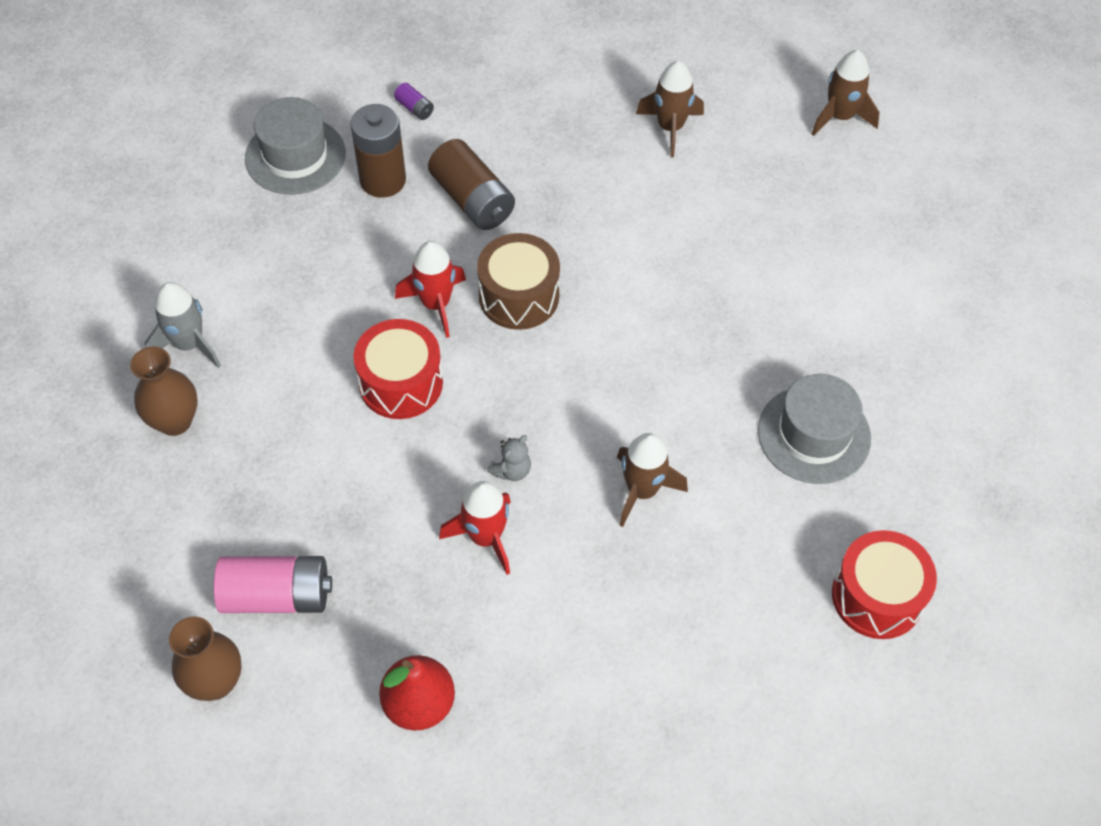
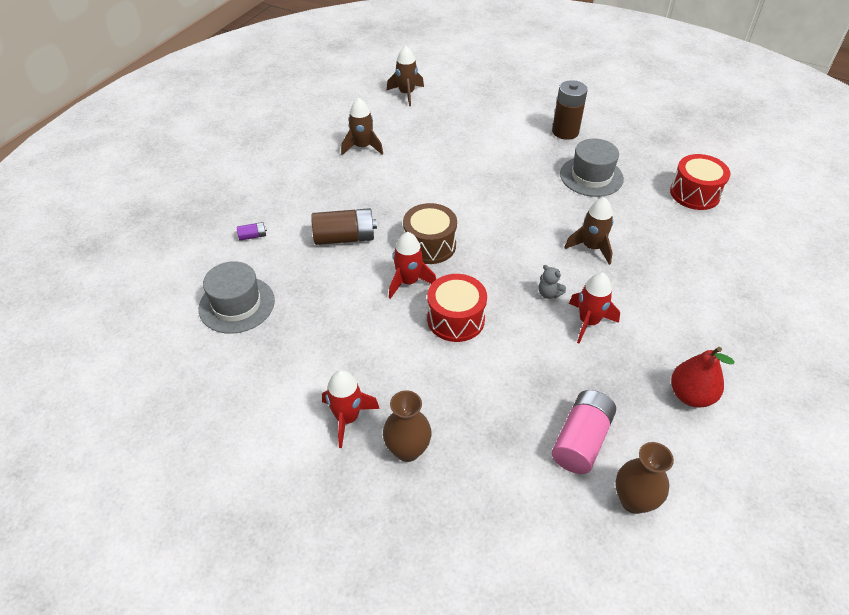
camera: 60 degrees left, 10 degrees down
grey rocket [145,282,221,368] -> red rocket [322,370,380,448]
brown battery [351,104,406,198] -> brown battery moved to [552,80,588,140]
grey teddy bear [487,435,531,481] -> grey teddy bear turned 150 degrees clockwise [539,265,566,299]

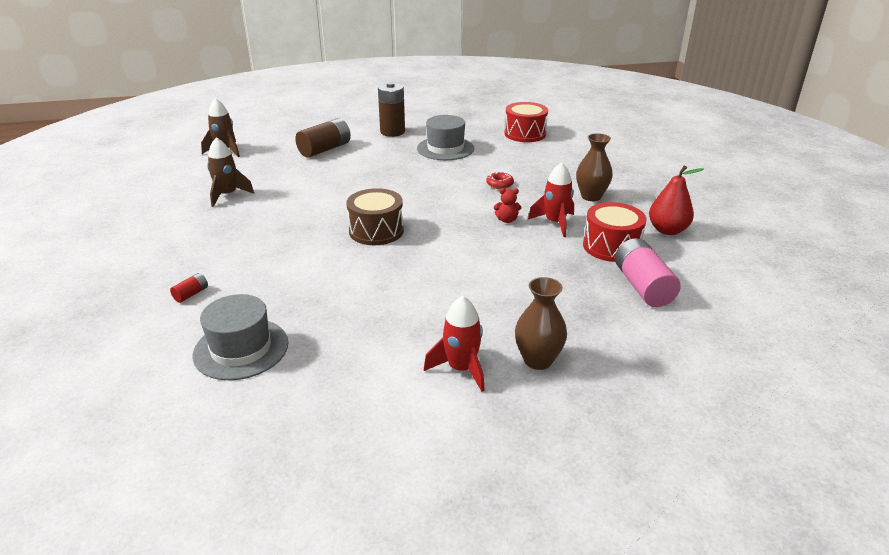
camera: 40 degrees left, 15 degrees down
purple battery [237,222,267,241] -> red battery [170,273,208,303]
brown battery [311,208,377,245] -> brown battery moved to [295,118,351,158]
red rocket [389,232,436,299] -> none
red drum [427,274,487,342] -> red drum moved to [583,202,646,262]
grey teddy bear [539,265,566,299] -> red teddy bear [494,188,521,223]
brown rocket [564,197,614,265] -> red donut [486,172,514,189]
brown vase [615,442,674,514] -> brown vase moved to [576,133,613,201]

